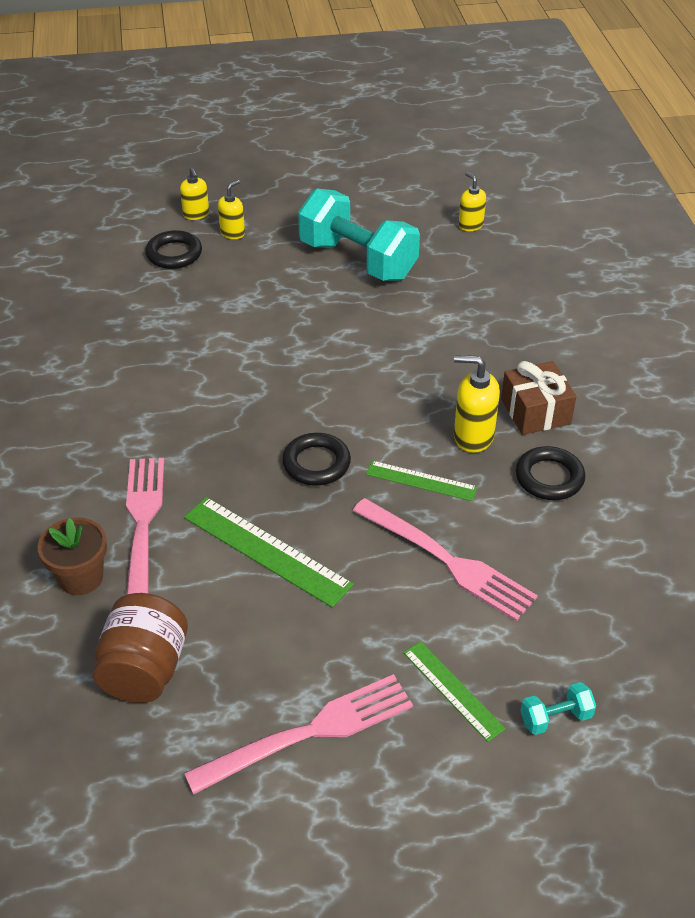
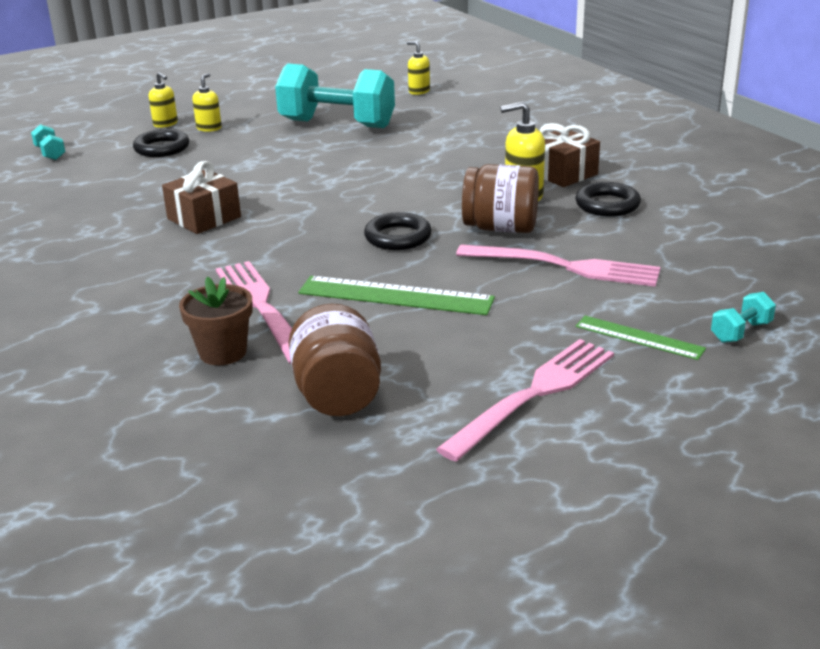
camera: 20 degrees left, 15 degrees down
green ruler [366,461,477,501] -> brown jar [462,164,539,233]
none -> turquoise dumbbell [31,124,65,160]
none -> brown gift [162,161,241,234]

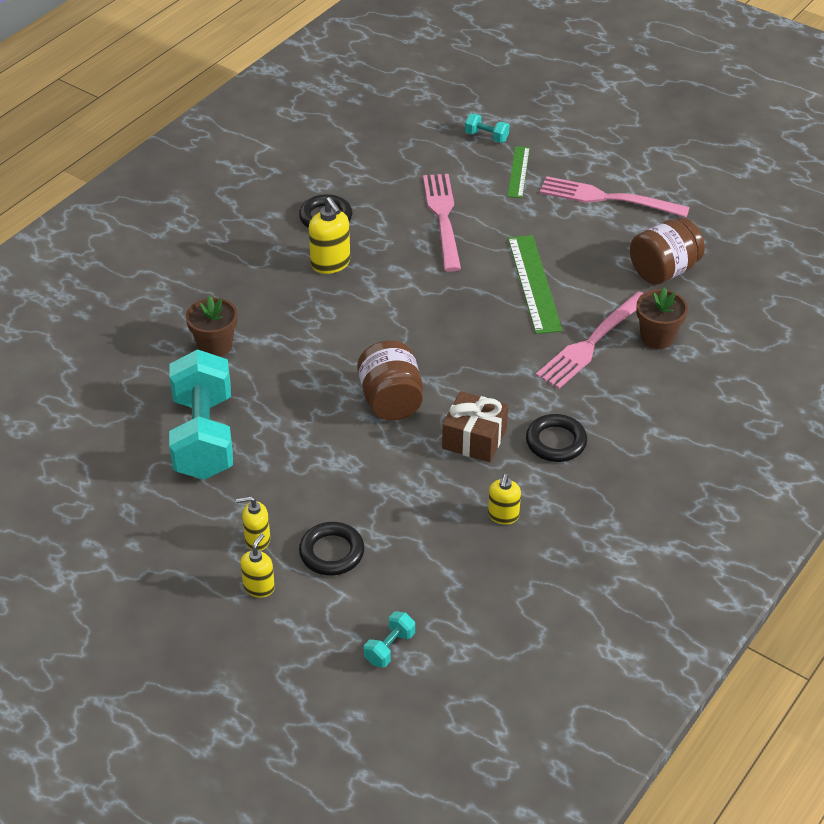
camera: 115 degrees left, 15 degrees up
black ring [364,212,432,250] -> black ring moved to [526,414,587,462]
yellow soap dispenser [407,41,430,95] -> yellow soap dispenser moved to [488,474,521,524]
brown jar [462,164,539,233] -> brown jar moved to [357,340,423,421]
brown gift [540,123,600,187] -> none
none -> brown flower pot [186,296,237,357]

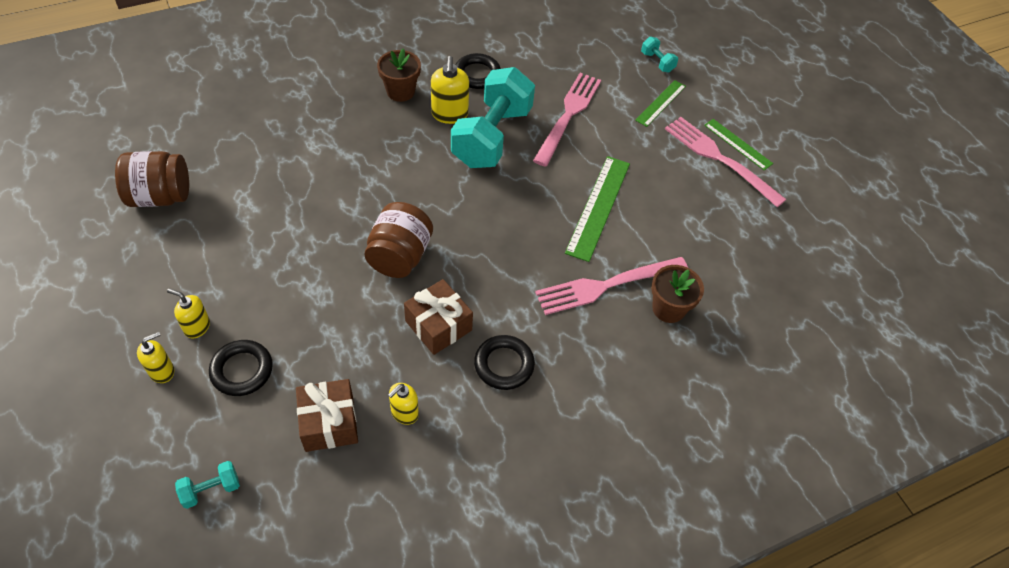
camera: 25 degrees right, 10 degrees up
turquoise dumbbell [169,349,233,480] -> turquoise dumbbell moved to [451,67,535,168]
brown flower pot [186,296,237,357] -> brown flower pot moved to [377,48,421,102]
brown jar [630,218,705,285] -> brown jar moved to [115,151,189,207]
none -> brown gift [296,379,358,452]
none -> green ruler [704,119,773,170]

